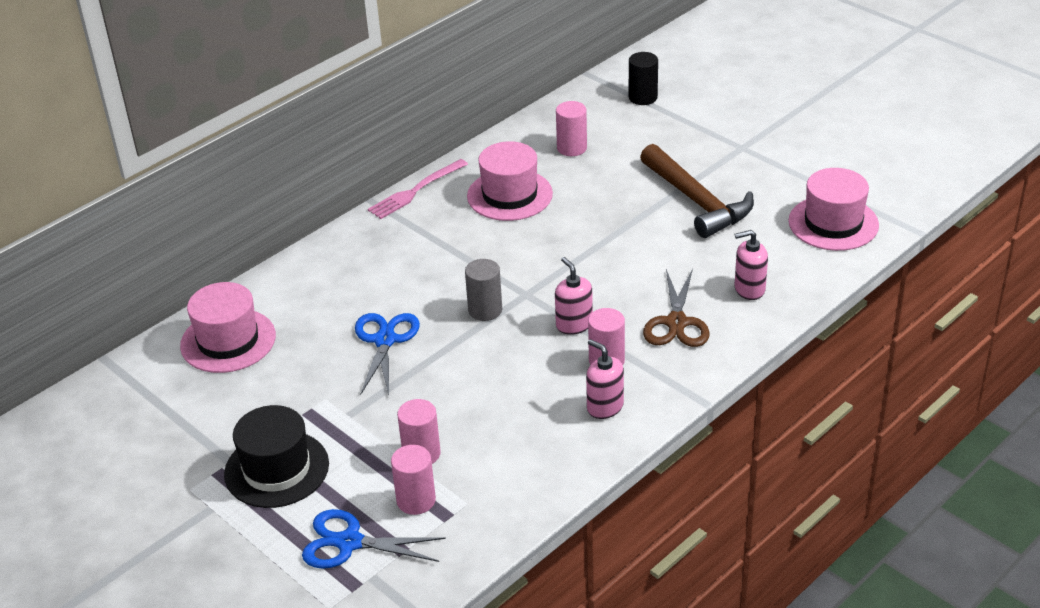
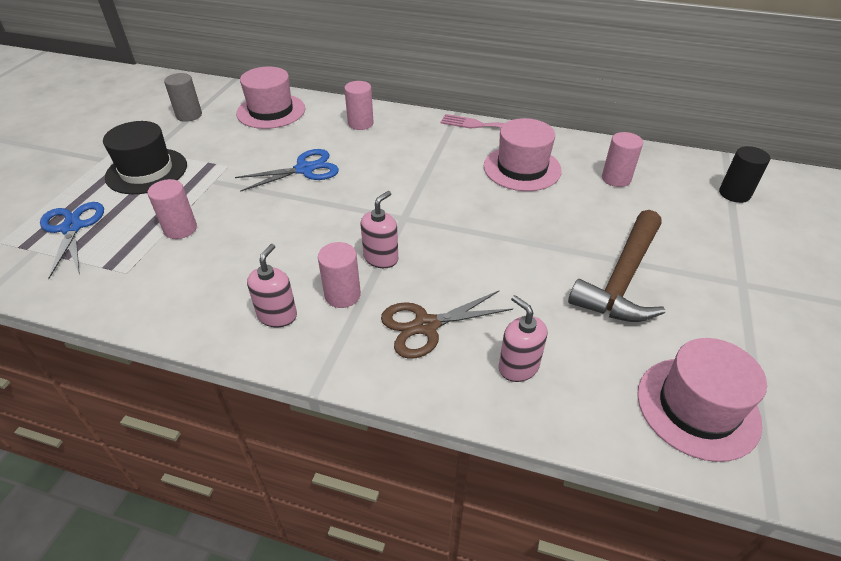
camera: 60 degrees right, 5 degrees up
pink cylinder [391,445,436,515] -> pink cylinder moved to [344,81,374,130]
grey cylinder [465,259,502,321] -> grey cylinder moved to [164,73,202,122]

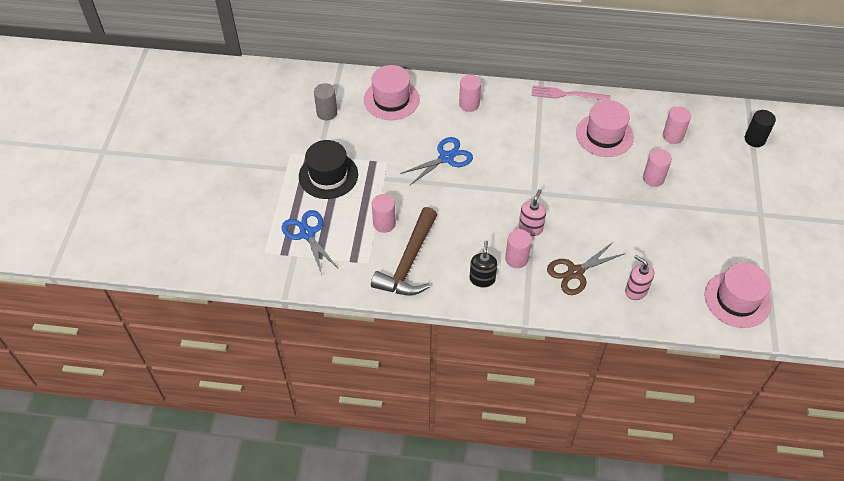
camera: 10 degrees left, 10 degrees up
pink soap dispenser [247,244,297,327] -> black soap dispenser [470,240,497,287]
brown hammer [568,210,665,322] -> brown hammer moved to [371,207,437,296]
none -> pink cylinder [643,149,672,187]

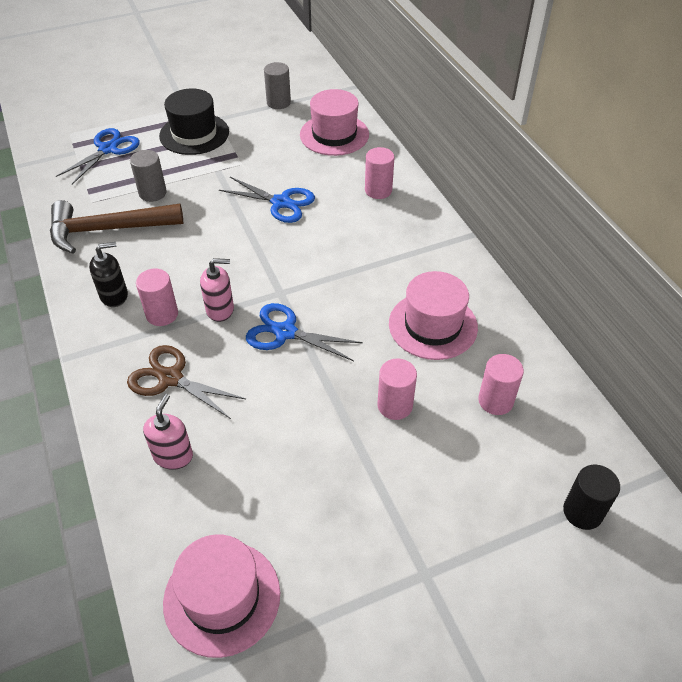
camera: 60 degrees right, 5 degrees down
pink cylinder [372,194,396,233] -> grey cylinder [130,150,167,202]
pink fork [531,85,610,100] -> none
none -> blue scissors [246,303,363,361]

